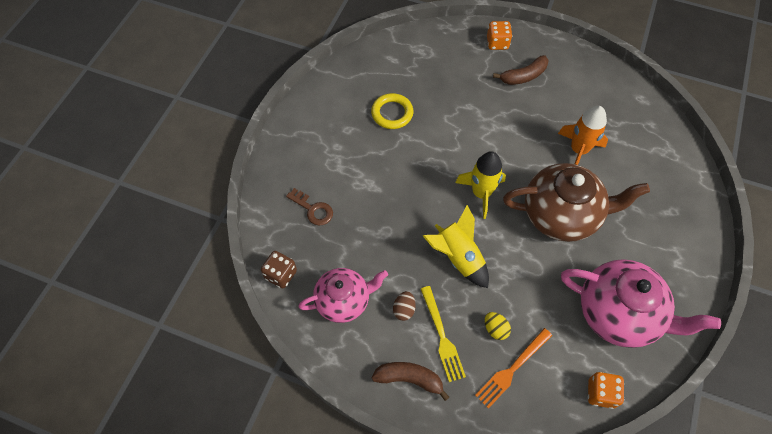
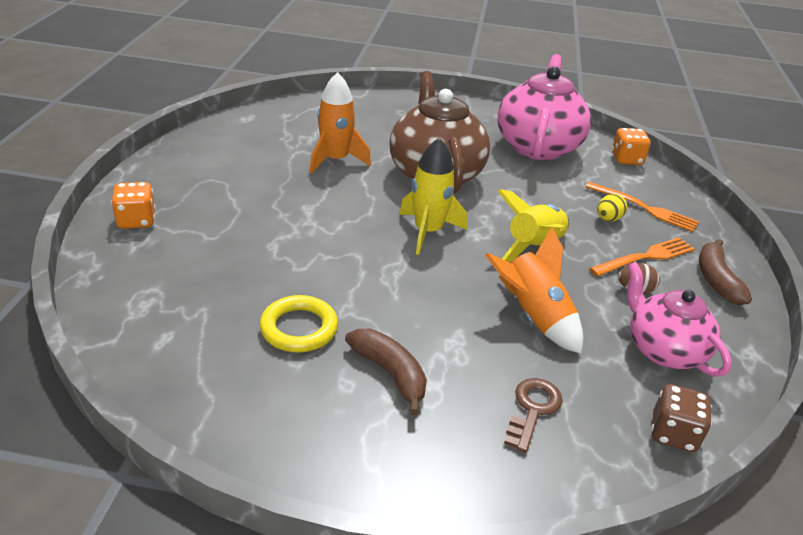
camera: 105 degrees left, 25 degrees down
yellow fork [421,286,466,382] -> orange fork [589,237,695,277]
brown banana [493,55,549,85] -> brown banana moved to [345,329,427,415]
none -> orange rocket [485,227,583,354]

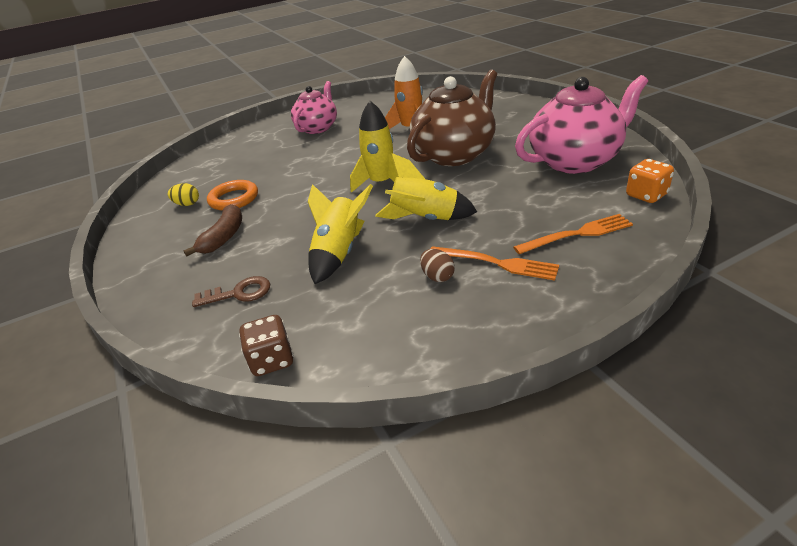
camera: 60 degrees right, 0 degrees up
orange dice [111,182,156,229] -> none
yellow ring [260,295,338,353] -> orange ring [207,180,258,211]
orange rocket [485,227,583,354] -> yellow rocket [308,184,373,284]
orange fork [585,182,699,232] -> orange fork turned 105 degrees counterclockwise [513,214,633,254]
yellow egg [597,194,627,221] -> yellow egg moved to [168,183,199,206]
pink teapot [627,262,732,377] -> pink teapot moved to [291,81,337,134]
brown banana [699,239,752,305] -> none

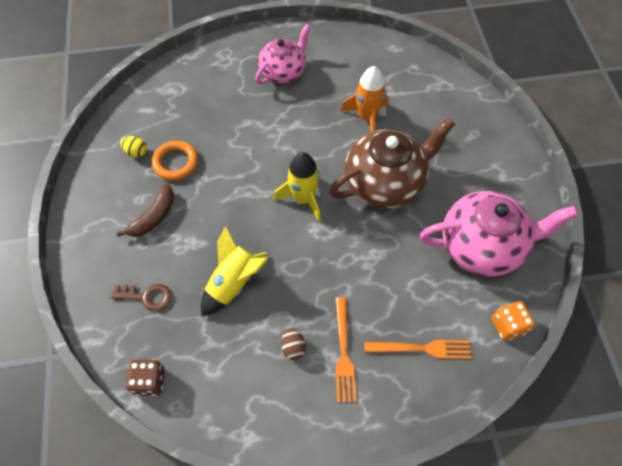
camera: 15 degrees right, 25 degrees up
yellow rocket [375,153,477,220] -> none
orange fork [430,246,559,281] -> orange fork turned 45 degrees clockwise [335,297,356,403]

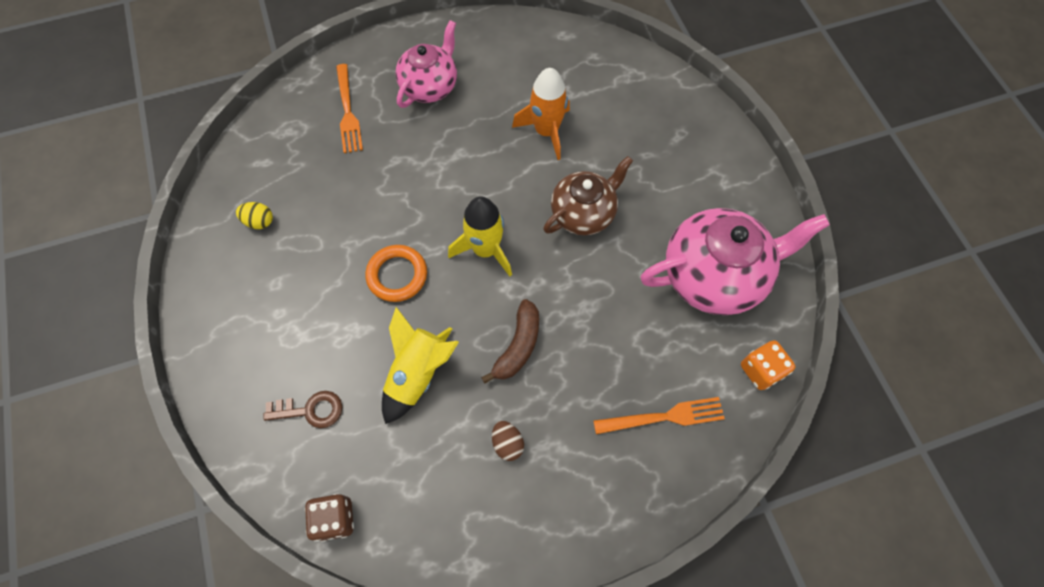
camera: 10 degrees left, 5 degrees up
brown banana [117,184,174,237] -> brown banana moved to [481,299,539,383]
orange ring [152,141,198,181] -> orange ring moved to [365,245,427,302]
brown teapot [329,117,455,208] -> brown teapot [543,156,633,235], size x0.64
orange fork [335,297,356,403] -> orange fork moved to [336,64,363,153]

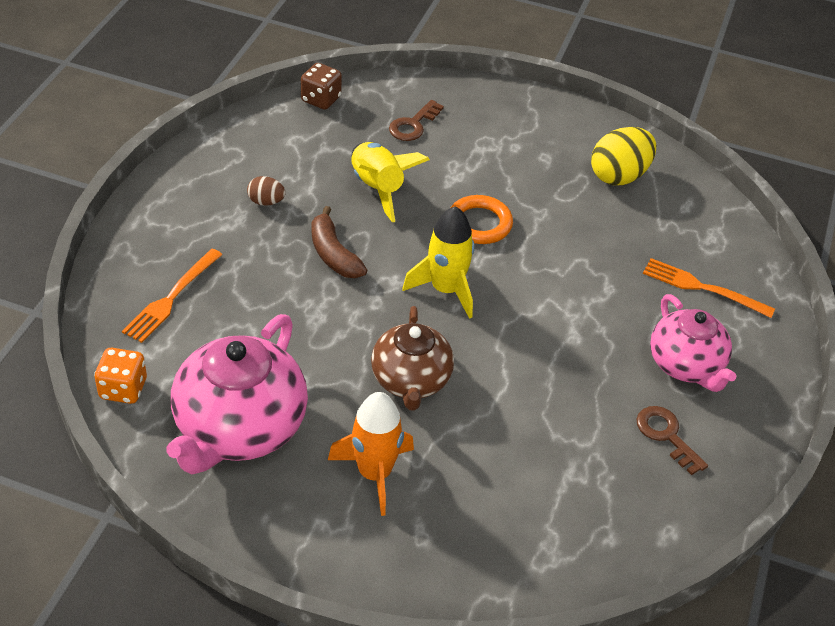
camera: 125 degrees right, 20 degrees down
yellow egg [236,202,273,229] -> yellow egg [591,127,656,185], size x1.94
orange rocket [512,68,570,160] -> orange rocket moved to [328,392,414,516]
none -> brown key [637,406,708,475]

